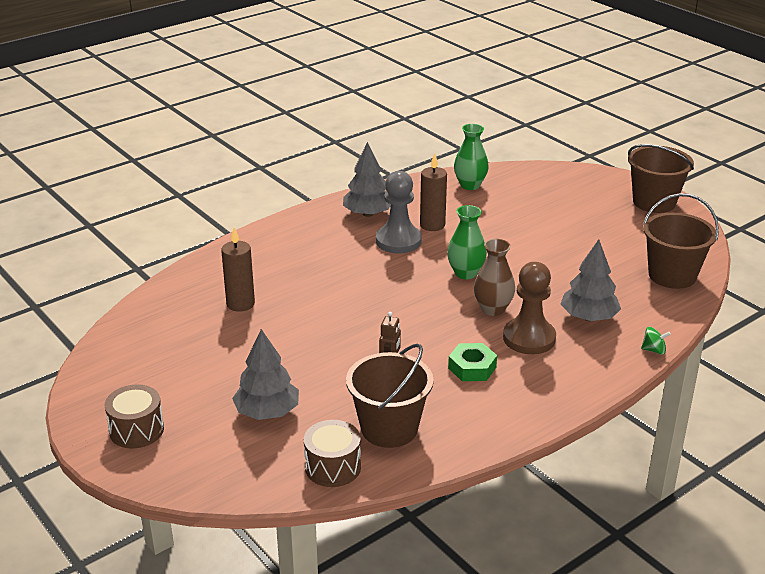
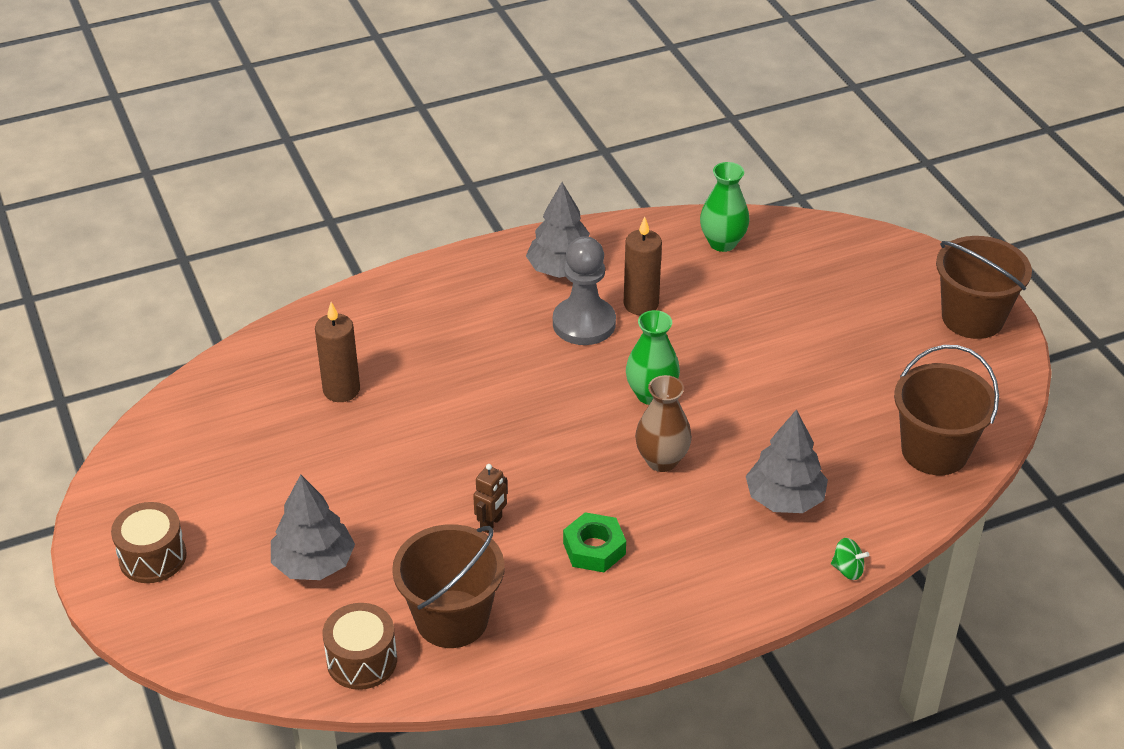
camera: 15 degrees right, 10 degrees up
brown pawn [503,262,556,354] -> none

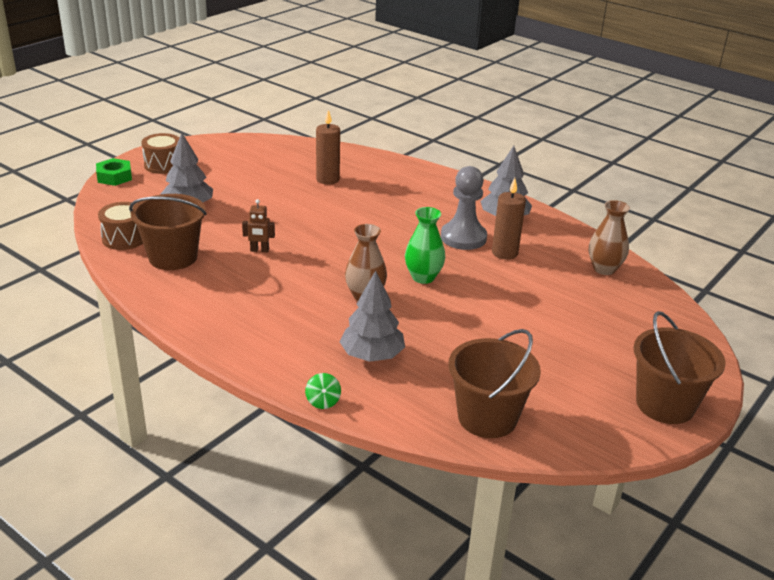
camera: 60 degrees right, 10 degrees down
green nut [563,512,626,572] -> green nut moved to [96,158,132,186]
green vase [700,162,750,252] -> brown vase [589,200,630,275]

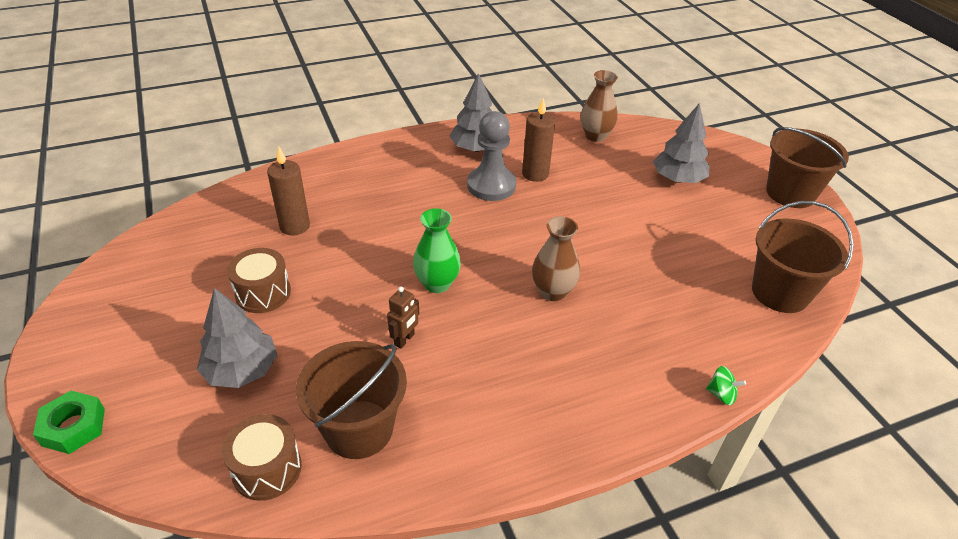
camera: 60 degrees left, 10 degrees up
brown drum [141,133,179,174] -> brown drum moved to [227,248,291,313]
grey tree [339,271,405,362] -> grey tree moved to [653,103,709,183]
green vase [405,207,445,284] -> green vase moved to [413,208,461,293]

